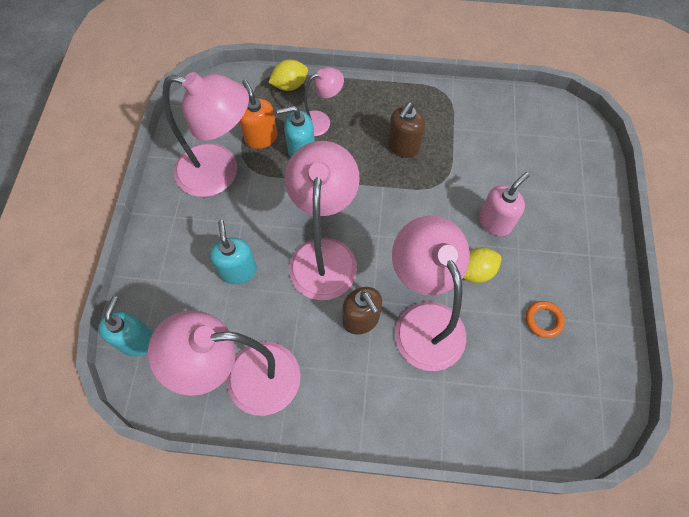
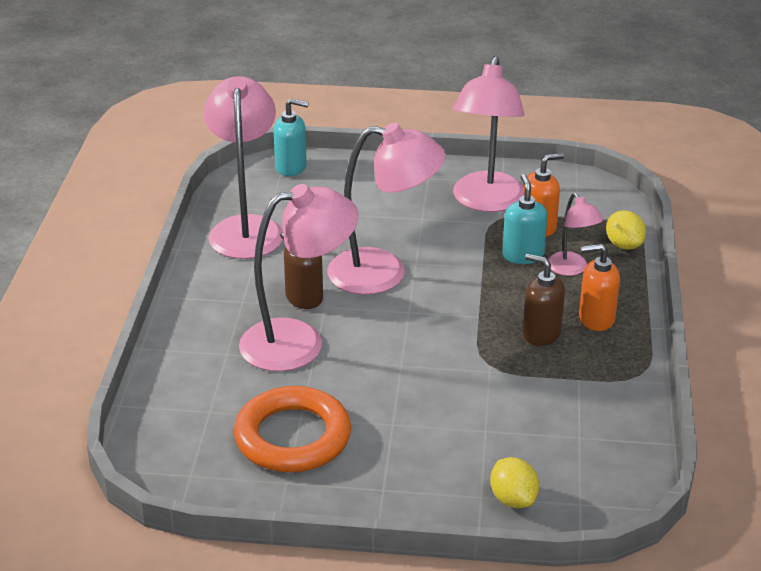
camera: 90 degrees right, 30 degrees down
turquoise soap dispenser [210,220,257,284] -> none
yellow lemon [463,248,501,283] -> yellow lemon moved to [490,457,539,508]
pink soap dispenser [479,172,530,236] -> none
orange ring [526,301,565,338] -> orange ring [234,386,351,472], size x2.41
none -> orange soap dispenser [579,244,620,331]

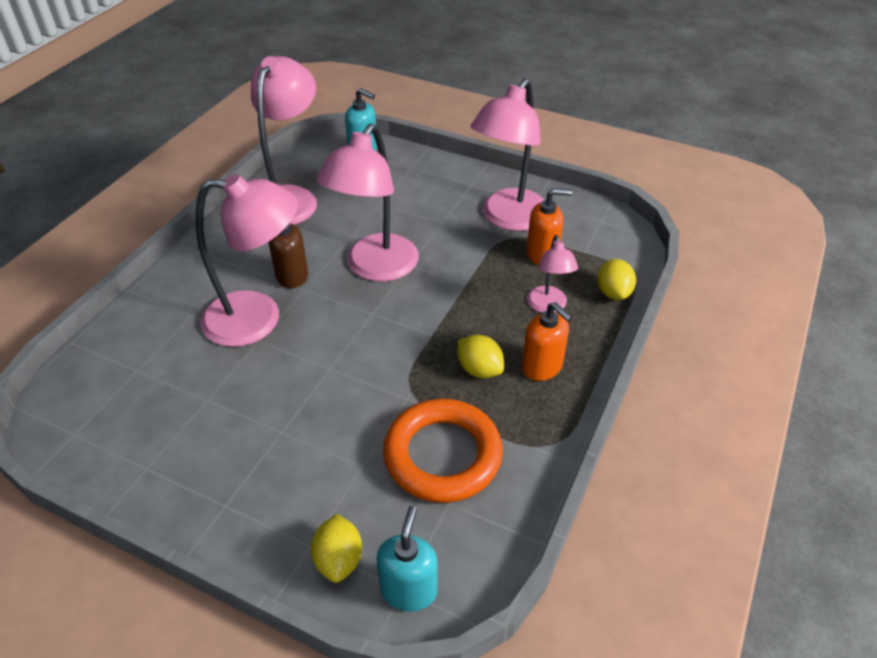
camera: 20 degrees right, 10 degrees up
orange ring [234,386,351,472] -> orange ring moved to [383,399,503,503]
pink lamp [327,123,446,295] -> pink lamp turned 90 degrees clockwise [316,123,419,281]
turquoise soap dispenser [502,174,547,264] -> turquoise soap dispenser moved to [377,506,438,612]
brown soap dispenser [523,254,565,346] -> yellow lemon [458,335,504,378]
orange soap dispenser [579,244,620,331] -> orange soap dispenser turned 150 degrees counterclockwise [522,302,572,381]

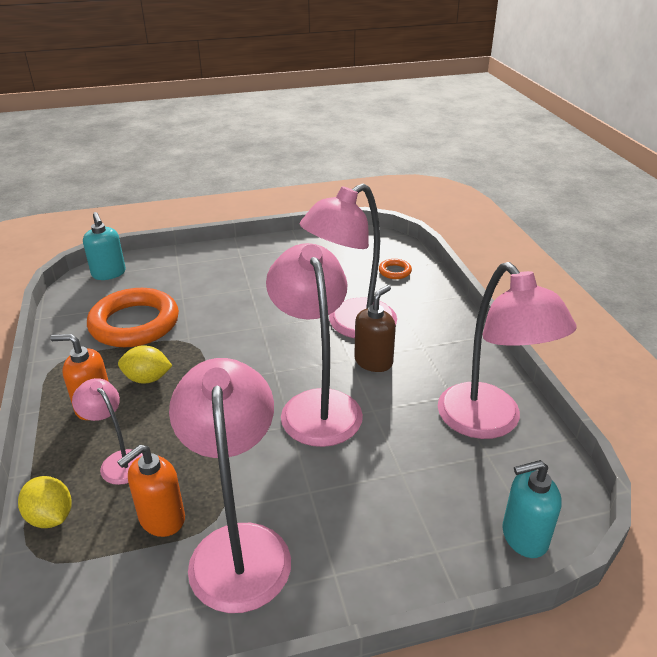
camera: 140 degrees right, 10 degrees down
yellow lemon [311,514,362,583] -> none
none -> orange ring [379,259,412,279]

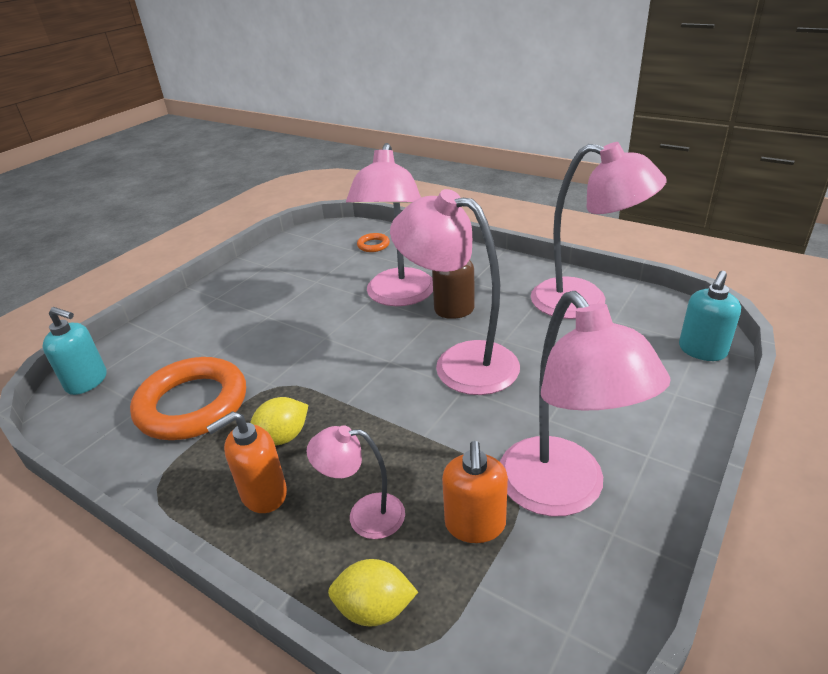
camera: 40 degrees left, 0 degrees up
pink lamp [169,358,291,613] -> pink lamp turned 150 degrees counterclockwise [500,291,671,517]

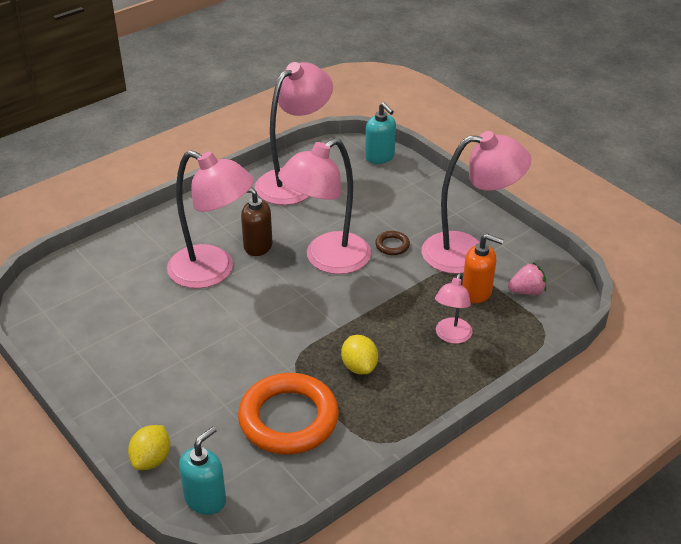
camera: 75 degrees left, 5 degrees up
orange soap dispenser [206,411,287,513] -> none
yellow lemon [328,559,418,627] -> yellow lemon moved to [128,425,170,470]
orange ring [357,233,390,252] -> none
none -> brown ring [375,231,410,255]
none -> pink strawberry [508,262,546,295]

